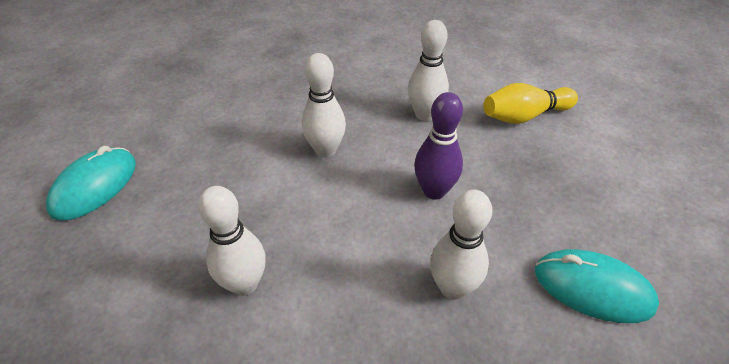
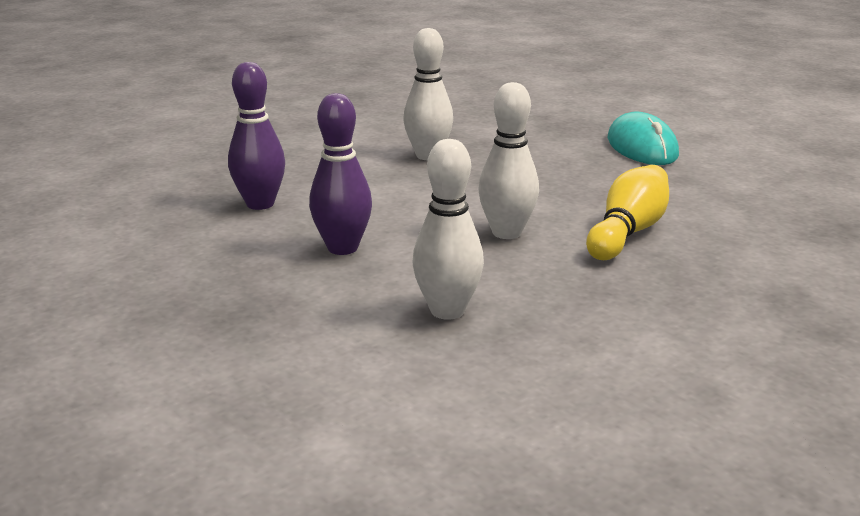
camera: 140 degrees right, 20 degrees down
white bowling pin [430,190,492,300] -> purple bowling pin [228,62,285,210]
yellow bowling pin [483,83,578,124] -> yellow bowling pin moved to [586,165,669,260]
turquoise mouse [535,249,659,323] -> none

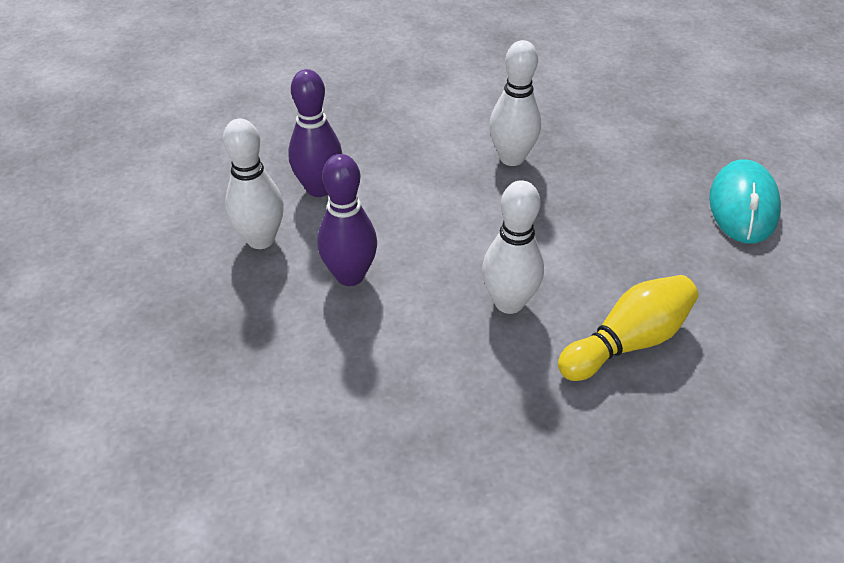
camera: 25 degrees right, 20 degrees up
white bowling pin [413,139,484,320] -> white bowling pin moved to [223,119,284,249]

